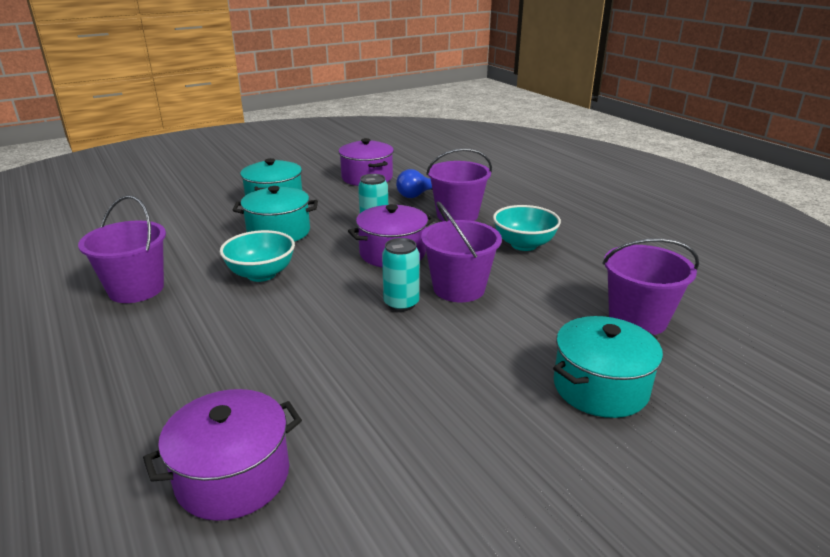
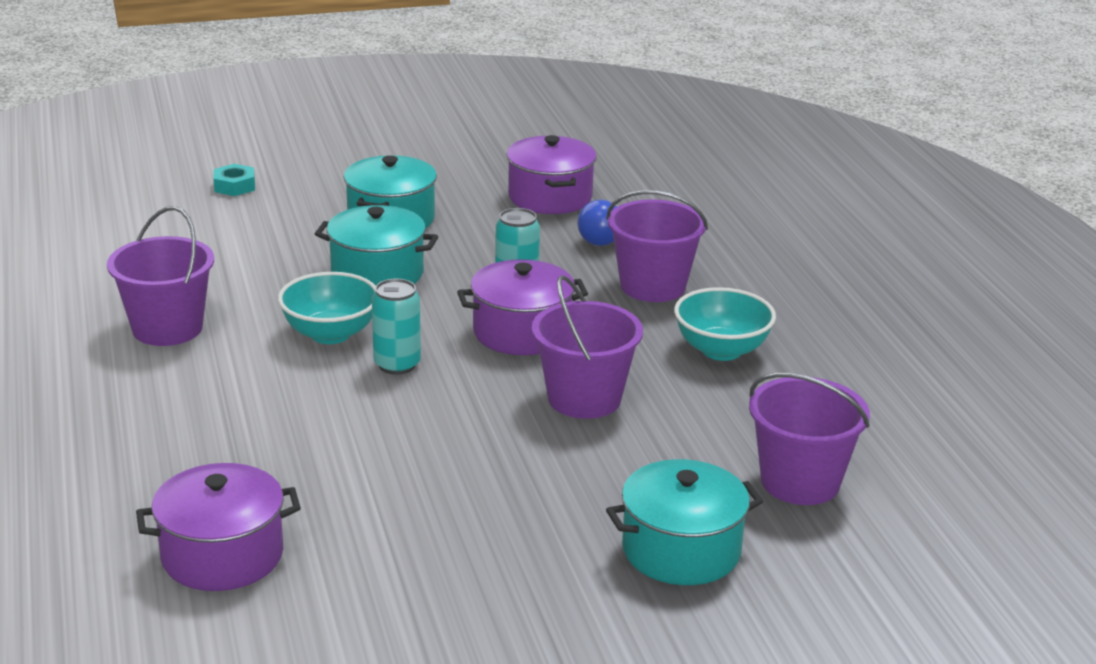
camera: 15 degrees right, 0 degrees up
turquoise can [382,238,419,312] -> turquoise can moved to [372,278,421,375]
none -> turquoise nut [213,164,255,196]

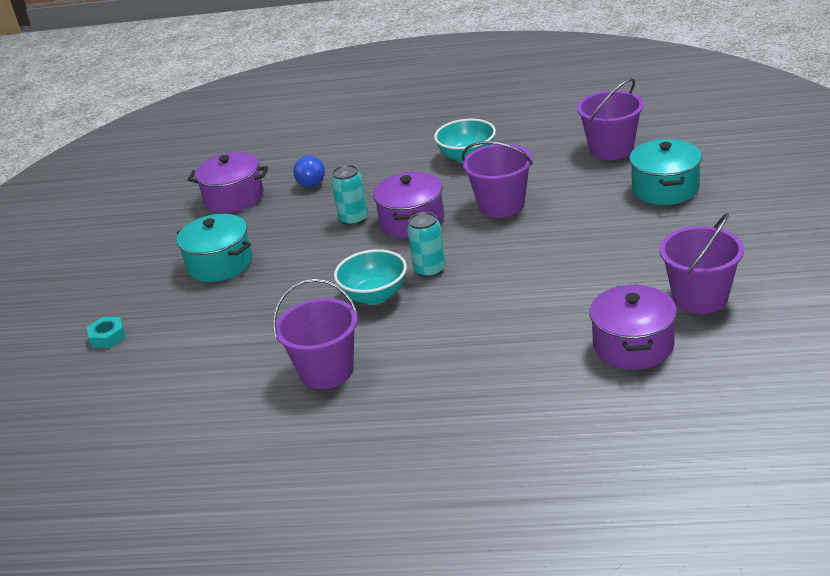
camera: 65 degrees left, 5 degrees up
turquoise pot [315,205,438,286] -> none
purple bucket [606,190,708,302] -> purple bucket moved to [659,213,744,314]

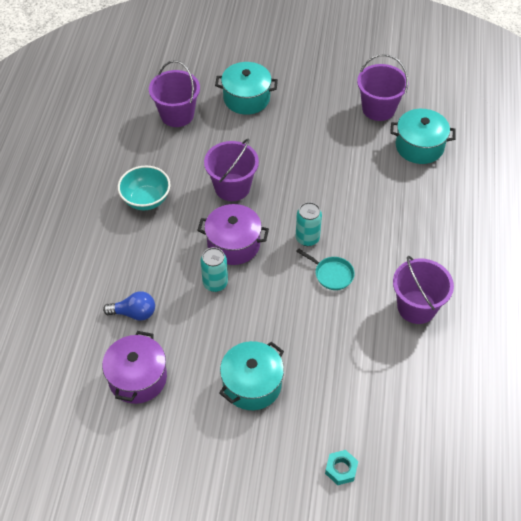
camera: 90 degrees left, 20 degrees up
turquoise bowl [334,249,407,305] -> turquoise pan [296,248,355,290]
purple pot [589,284,677,370] -> turquoise pot [390,109,456,164]

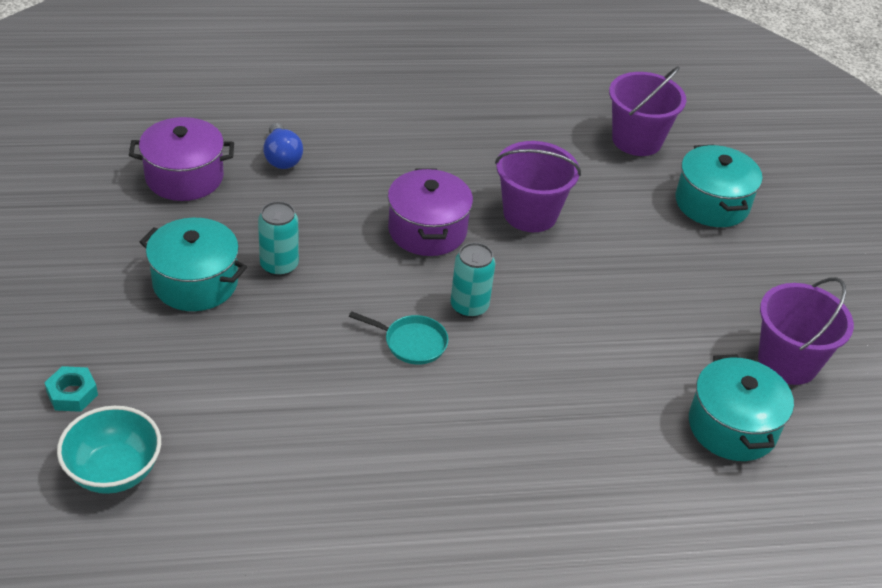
camera: 70 degrees right, 10 degrees down
turquoise bowl [118,166,170,210] -> turquoise bowl moved to [57,406,161,494]
turquoise can [201,247,228,292] -> turquoise can moved to [258,201,299,276]
turquoise pan [296,248,355,290] -> turquoise pan turned 90 degrees counterclockwise [349,311,448,365]
purple bucket [393,256,454,324] -> none

